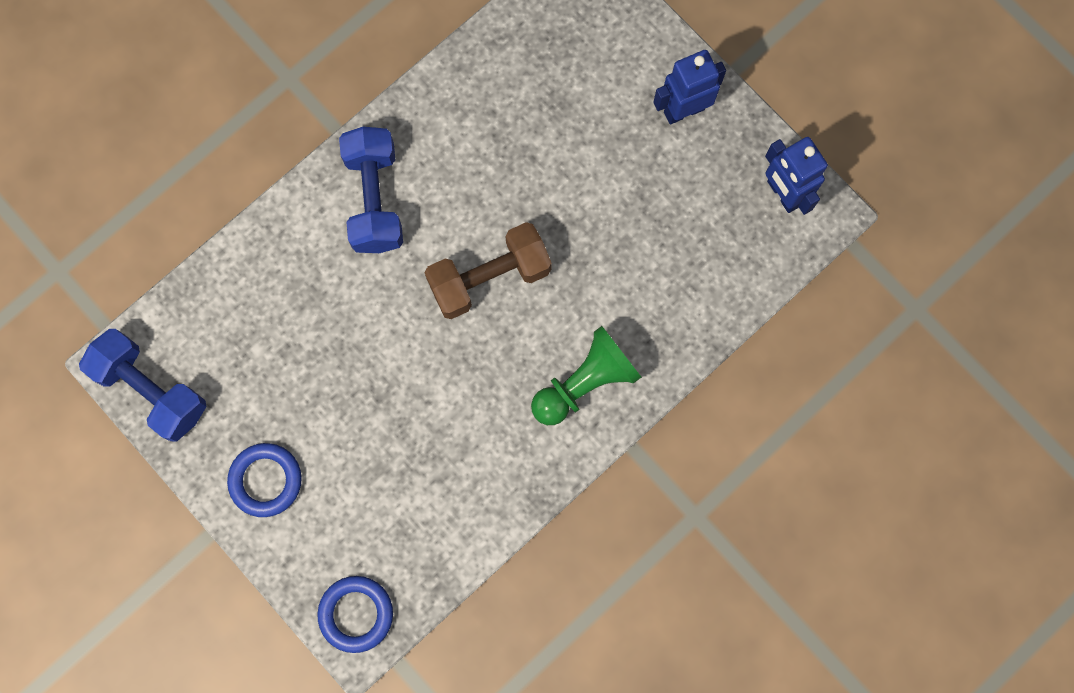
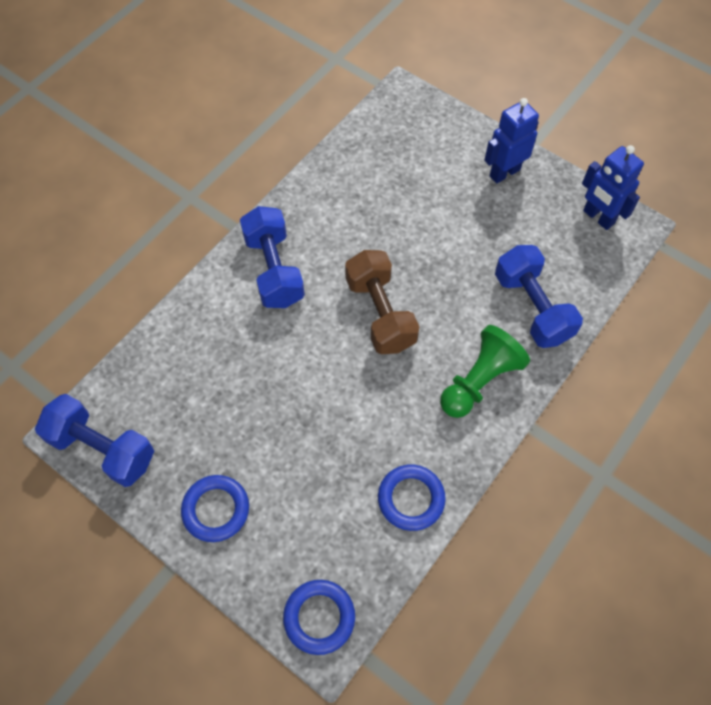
camera: 10 degrees left, 15 degrees down
brown dumbbell [425,222,552,319] -> brown dumbbell turned 75 degrees counterclockwise [345,250,419,354]
none -> blue ring [378,464,446,531]
none -> blue dumbbell [495,245,583,348]

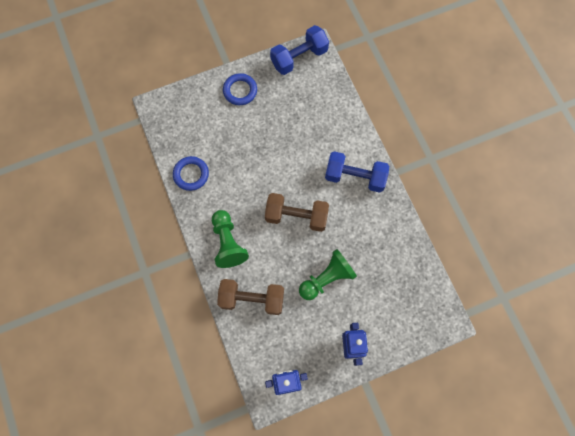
camera: 120 degrees right, 10 degrees up
blue ring [283,580,355,655] -> none
blue dumbbell [495,245,583,348] -> brown dumbbell [217,279,284,315]
none -> green pawn [299,249,357,300]

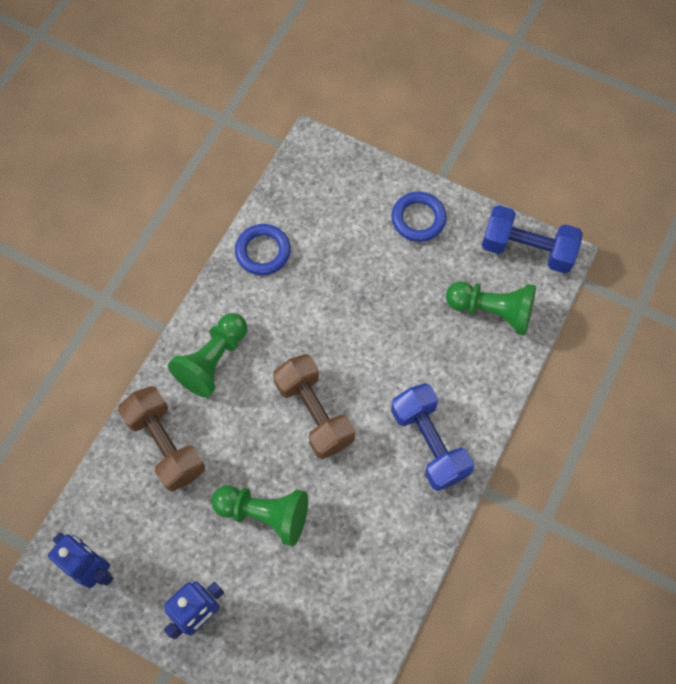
camera: 50 degrees right, 5 degrees down
none -> green pawn [446,281,536,336]

